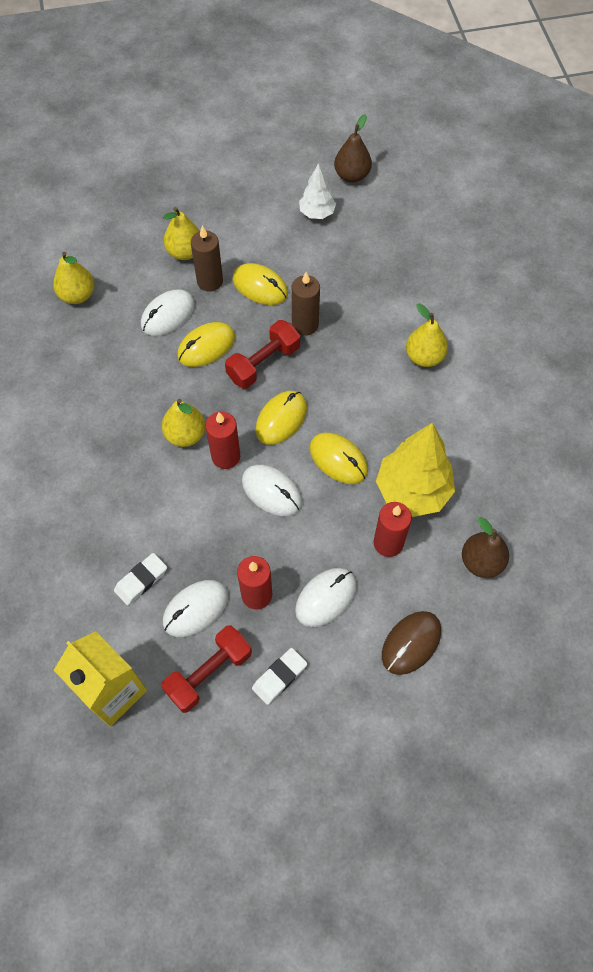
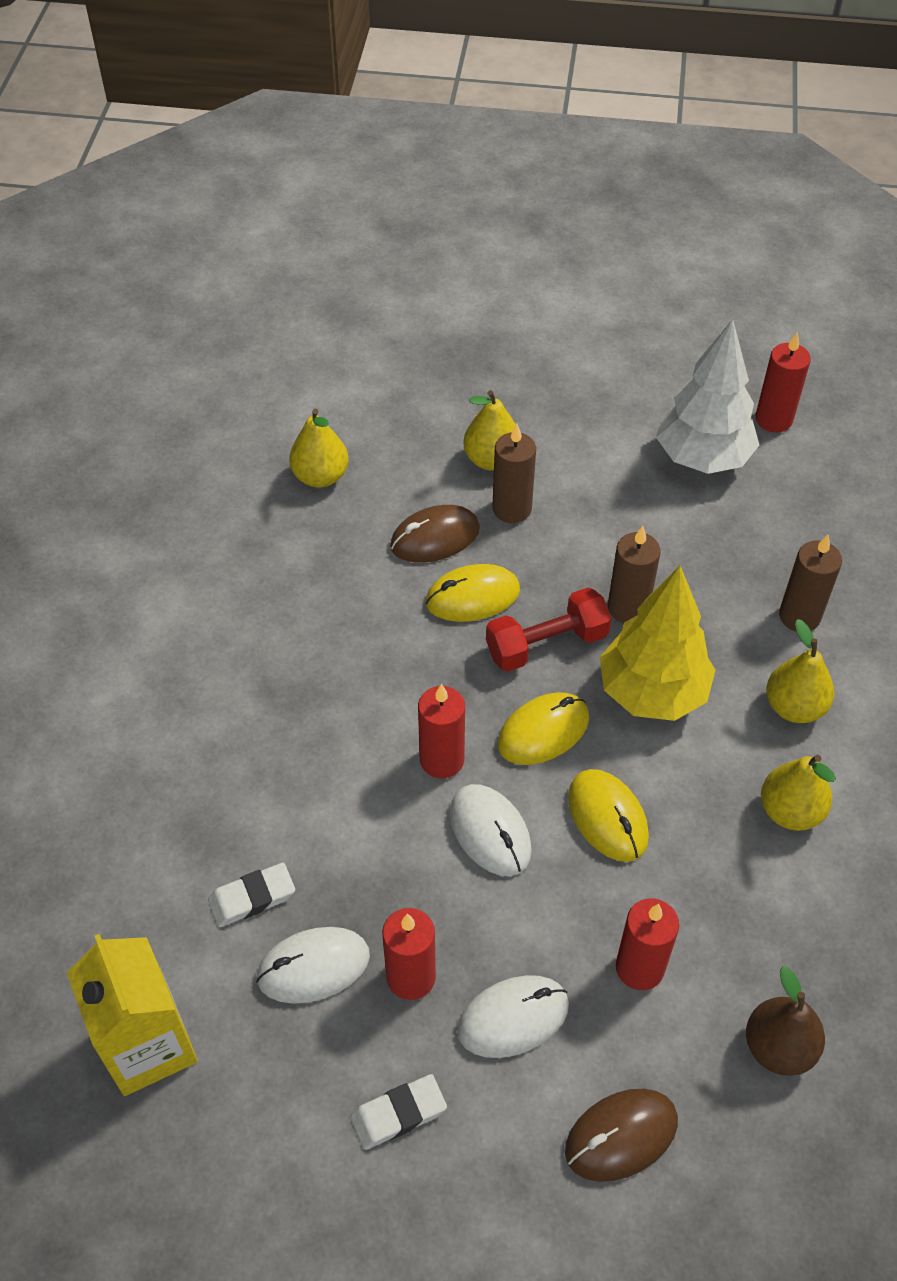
camera: 20 degrees right, 10 degrees down
white mouse [141,289,195,336] -> brown mouse [390,505,480,563]
red dumbbell [161,625,252,713] -> none
yellow pear [162,399,206,447] -> yellow pear moved to [761,755,836,831]
yellow mouse [233,263,288,305] -> none
white tree [299,163,336,219] -> white tree [656,319,759,474], size x1.79
brown pear [334,114,372,183] -> red candle [755,332,811,433]
yellow tree [376,423,455,517] -> yellow tree moved to [600,566,715,721]
none -> brown candle [779,535,842,631]

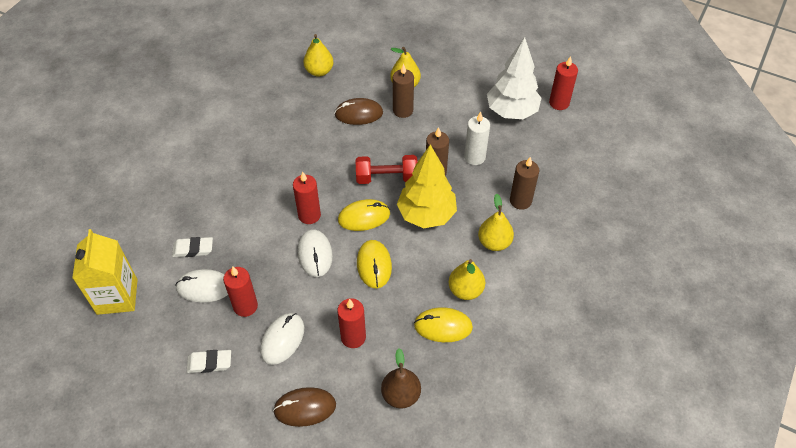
camera: 20 degrees right, 0 degrees up
yellow mouse [426,564,520,622] -> yellow mouse moved to [414,307,473,342]
white mouse [457,975,569,1058] -> white mouse turned 60 degrees counterclockwise [260,313,304,365]
none -> white candle [464,112,490,165]

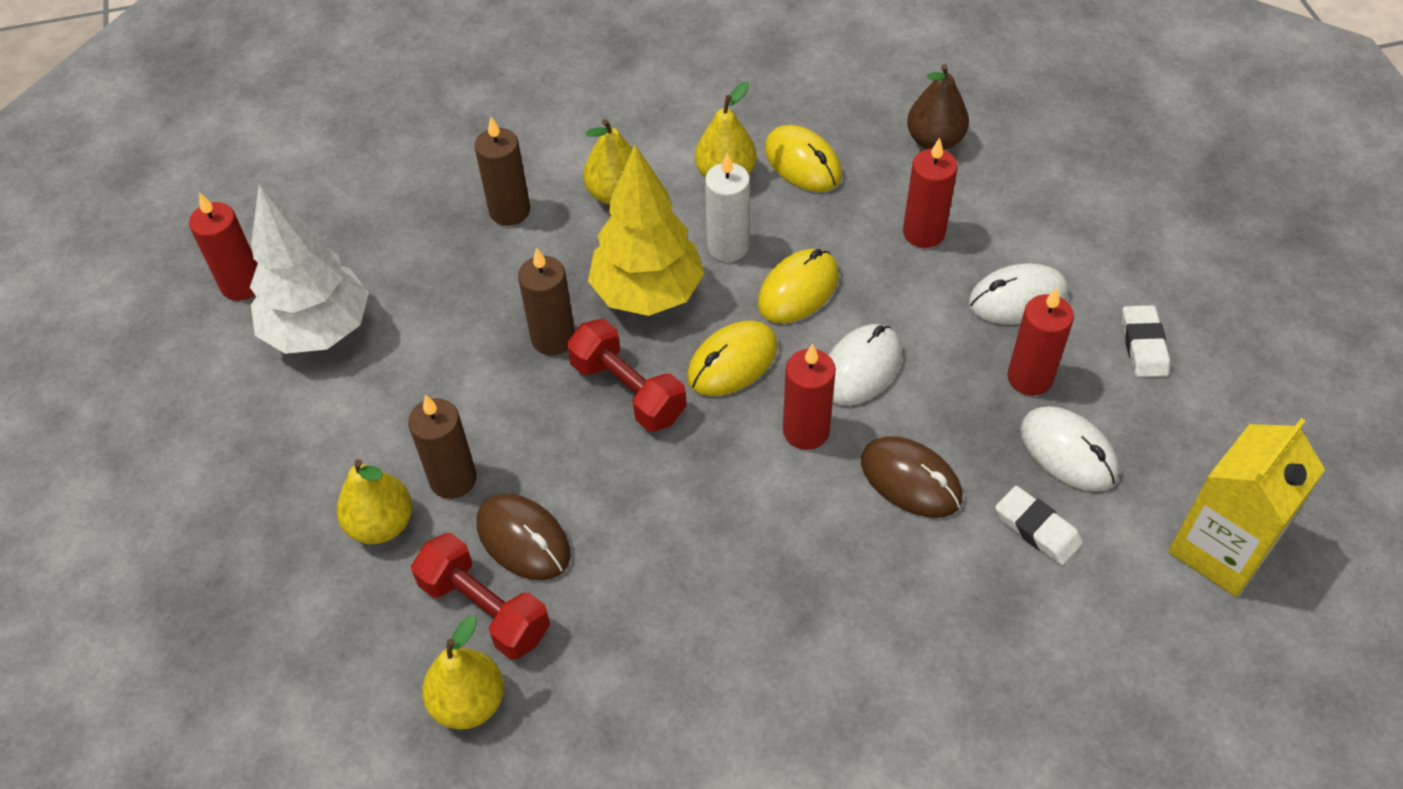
camera: 130 degrees left, 0 degrees up
white eraser [186,350,231,373] -> white eraser turned 45 degrees clockwise [1122,305,1170,377]
brown mouse [273,387,336,427] -> brown mouse moved to [861,436,962,518]
yellow mouse [338,199,390,231] -> yellow mouse turned 75 degrees counterclockwise [687,321,778,396]
white candle [464,112,490,165] -> white candle moved to [705,153,750,262]
none -> red dumbbell [411,533,550,660]

